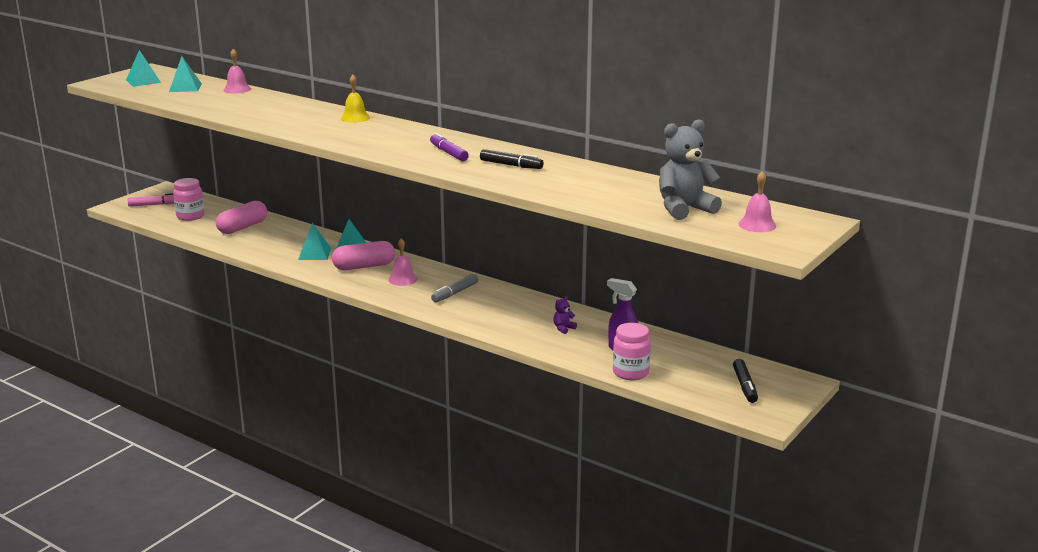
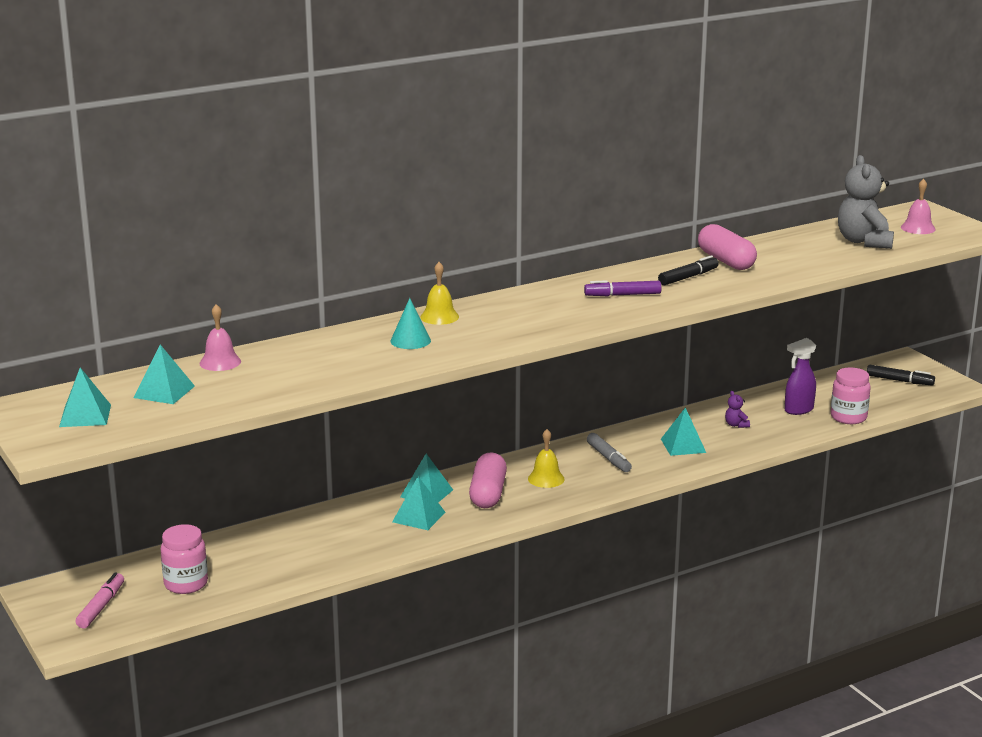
camera: 65 degrees left, 0 degrees up
pink capsule [216,201,267,234] -> pink capsule moved to [698,224,757,270]
pink bell [388,238,418,286] -> yellow bell [528,429,565,488]
none -> turquoise cone [390,298,431,349]
none -> turquoise pyramid [661,407,706,456]

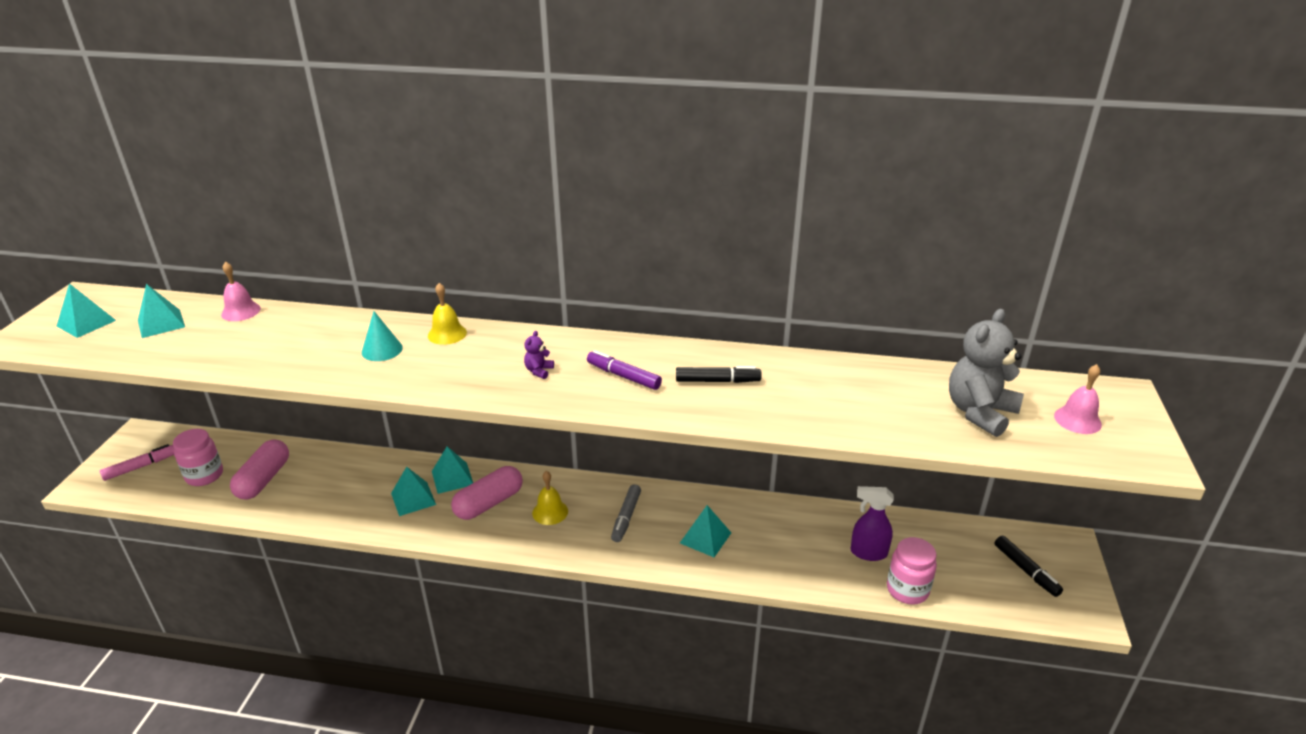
camera: 40 degrees right, 10 degrees up
pink capsule [698,224,757,270] -> pink capsule moved to [230,439,289,499]
purple teddy bear [725,391,750,428] -> purple teddy bear moved to [524,331,554,379]

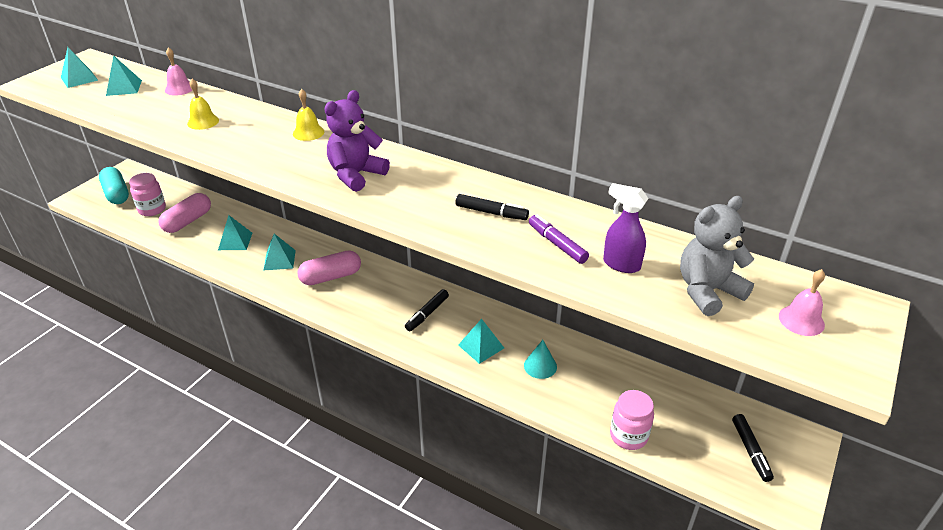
camera: 20 degrees right, 5 degrees up
pink marker [100,444,174,481] -> turquoise capsule [99,167,129,204]
turquoise cone [362,311,403,361] -> turquoise cone moved to [524,340,557,379]
turquoise pyramid [432,446,473,494] -> turquoise pyramid moved to [218,215,252,250]
purple teddy bear [524,331,554,379] -> purple teddy bear [324,90,390,192], size x2.37
yellow bell [532,471,568,525] -> yellow bell moved to [187,79,219,130]
purple marker [587,350,662,390] -> purple marker moved to [529,215,589,264]
grey marker [611,484,641,542] -> black marker [405,289,449,331]
purple spray bottle [851,486,894,561] -> purple spray bottle moved to [603,183,649,273]

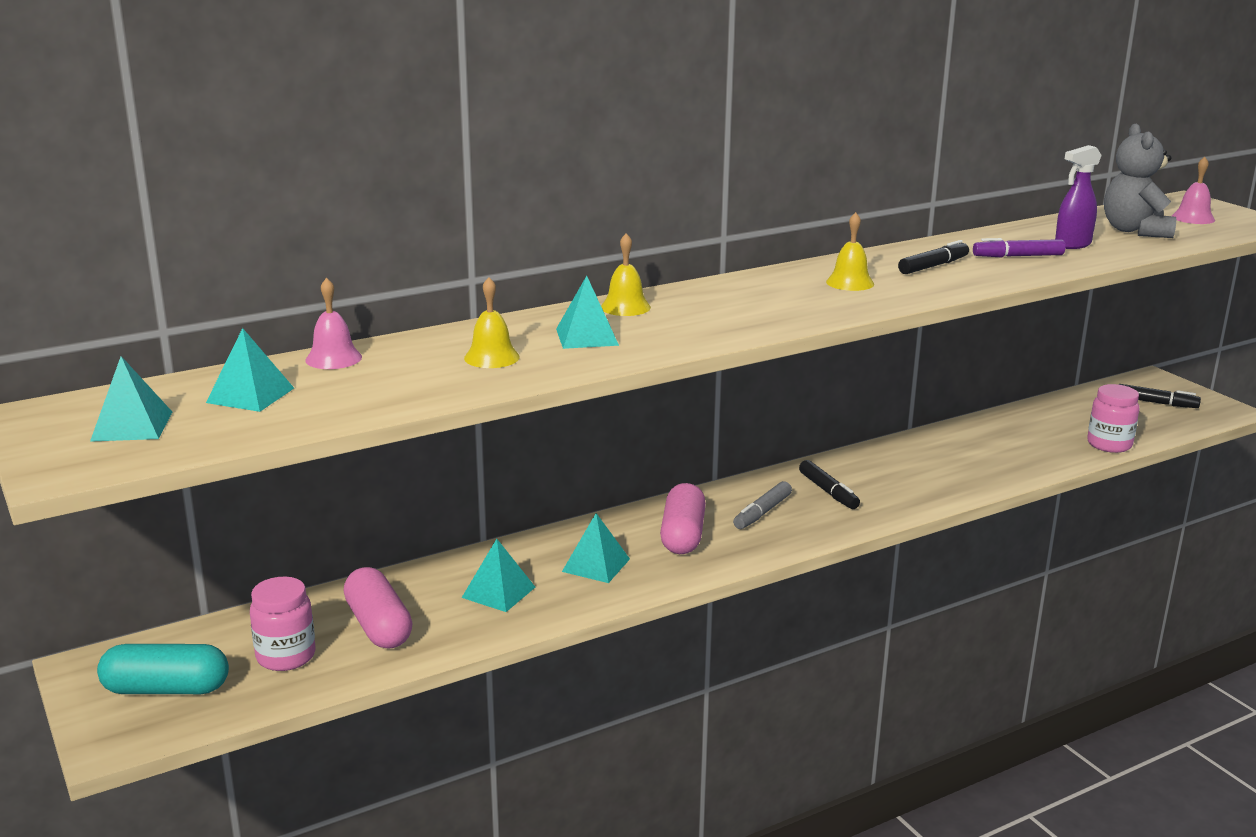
camera: 60 degrees left, 15 degrees down
purple teddy bear [324,90,390,192] -> none
turquoise pyramid [458,319,504,364] -> turquoise pyramid moved to [556,276,619,349]
turquoise cone [524,340,557,379] -> none
none -> grey marker [733,481,792,529]
none -> yellow bell [826,212,874,291]

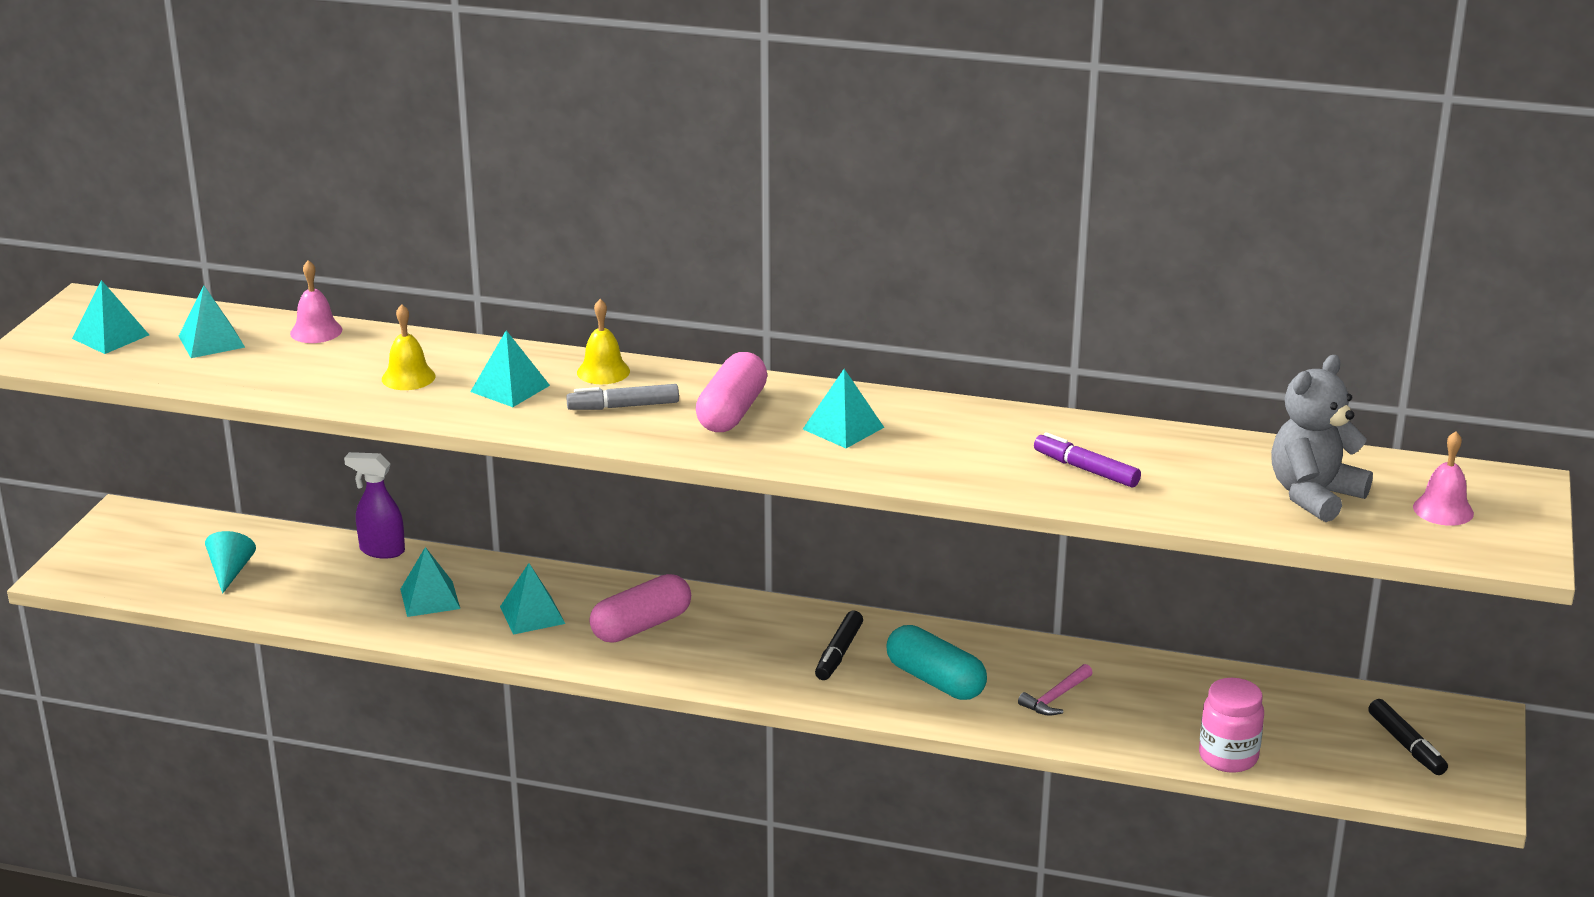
camera: 45 degrees right, 5 degrees up
turquoise capsule [97,644,229,694] -> turquoise capsule moved to [886,625,987,700]
pink jar [250,577,316,671] -> turquoise cone [205,531,256,594]
pink capsule [344,567,412,649] -> pink capsule moved to [696,352,767,432]
grey marker [733,481,792,529] -> grey marker moved to [566,384,679,410]
yellow bell [826,212,874,291] -> turquoise pyramid [803,369,884,448]
black marker [898,240,969,274] -> none
purple spray bottle [1055,145,1102,249] -> purple spray bottle moved to [344,452,405,559]
none -> pink hammer [1018,664,1093,716]

